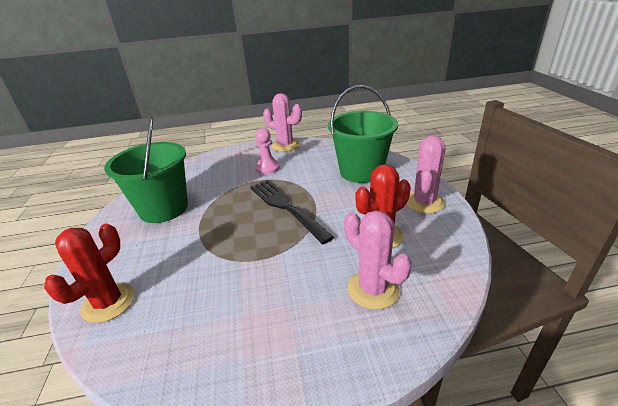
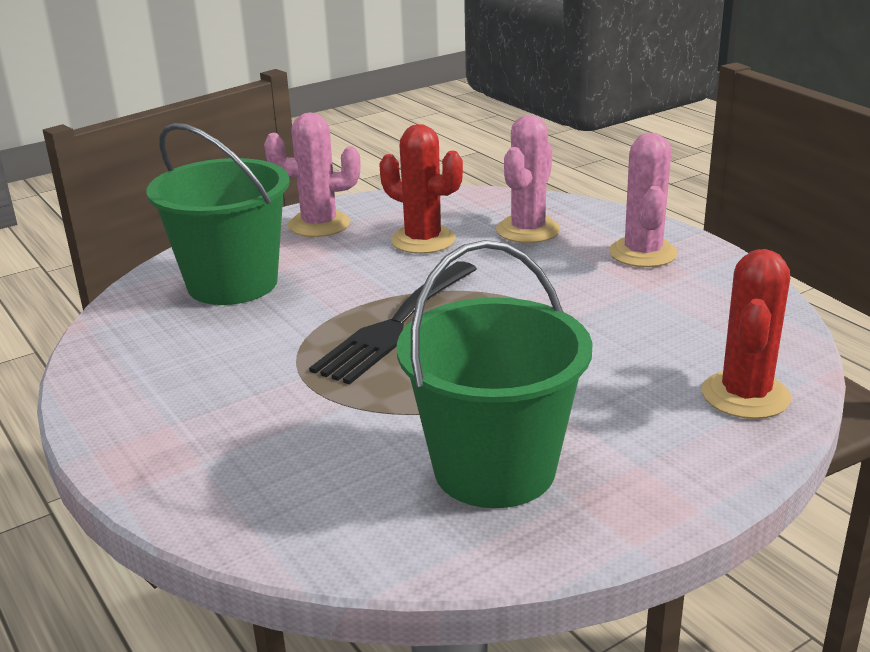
camera: 115 degrees left, 5 degrees down
red cactus [44,224,135,323] -> red cactus turned 75 degrees counterclockwise [702,249,791,419]
pink pawn [255,128,280,175] -> none
pink cactus [263,93,302,152] -> pink cactus moved to [609,132,678,267]

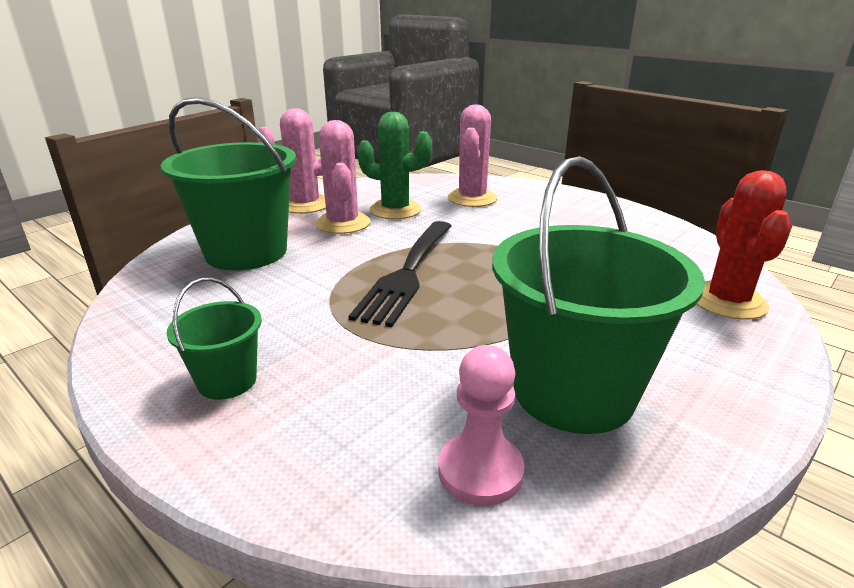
camera: 15 degrees left, 0 degrees up
red cactus [380,124,463,254] -> green cactus [357,112,432,219]
pink cactus [609,132,678,267] -> pink cactus moved to [315,120,370,234]
none -> green bucket [166,278,262,400]
none -> pink pawn [438,345,525,506]

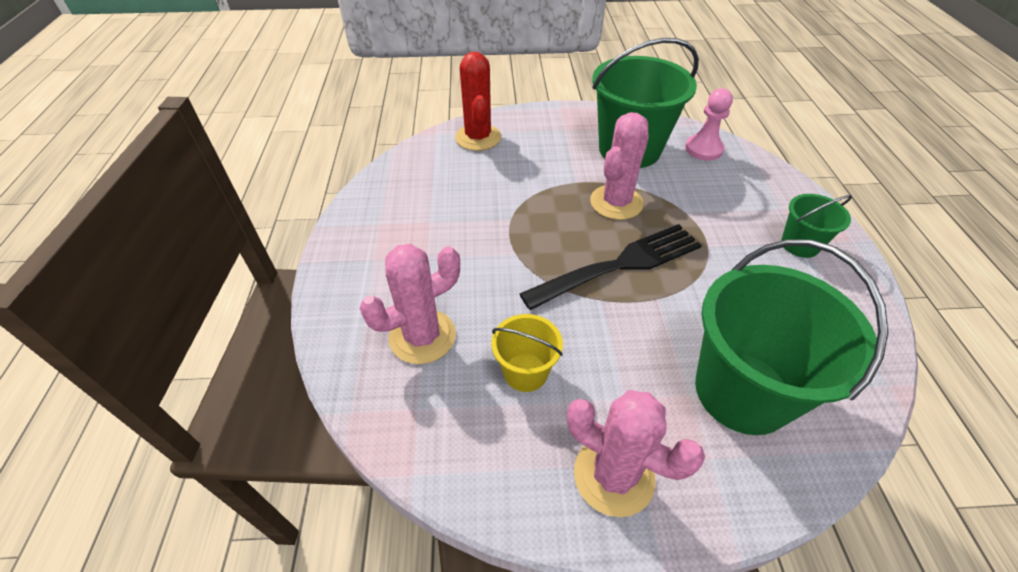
camera: 135 degrees left, 20 degrees up
pink cactus [315,120,370,234] -> pink cactus moved to [590,112,649,220]
green cactus [357,112,432,219] -> yellow bucket [491,314,563,392]
red cactus [696,170,792,320] -> red cactus turned 60 degrees counterclockwise [455,52,501,151]

